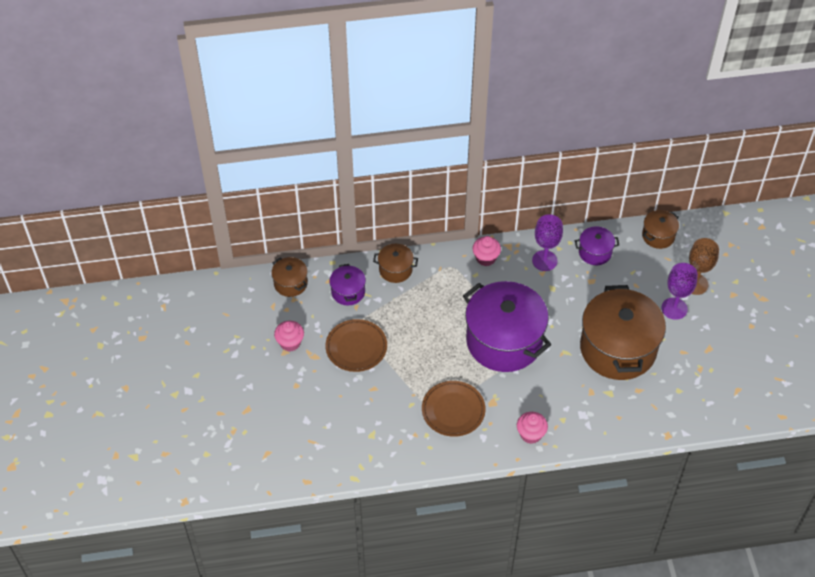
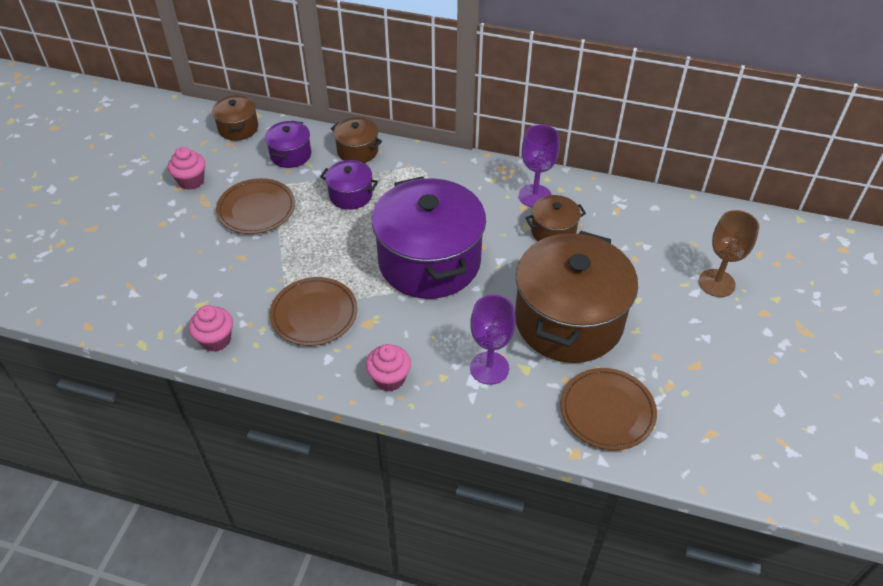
camera: 25 degrees right, 5 degrees down
pink cupcake [472,236,501,266] -> pink cupcake moved to [189,305,233,352]
purple pot [575,226,619,265] -> purple pot moved to [320,160,378,210]
brown pot [642,210,679,249] -> brown pot moved to [525,195,586,241]
purple goblet [661,263,698,320] -> purple goblet moved to [470,295,516,385]
none -> brown plate [560,368,657,450]

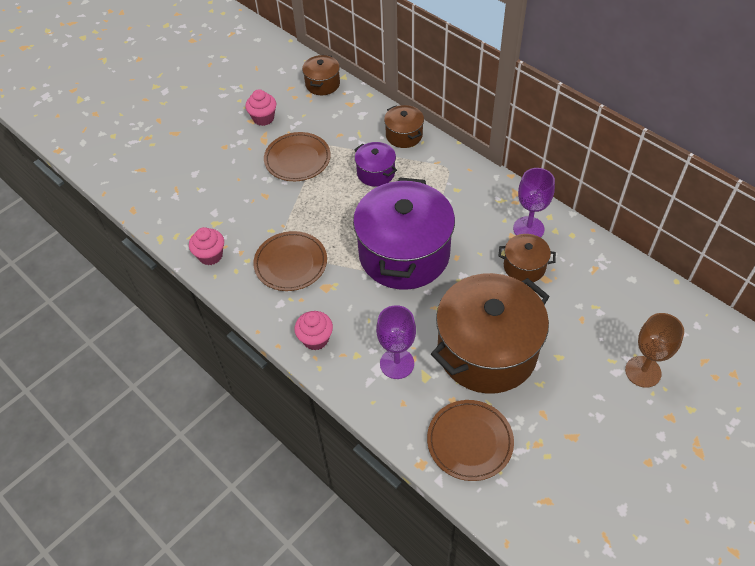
camera: 30 degrees right, 5 degrees up
purple pot [265,121,311,168] -> none

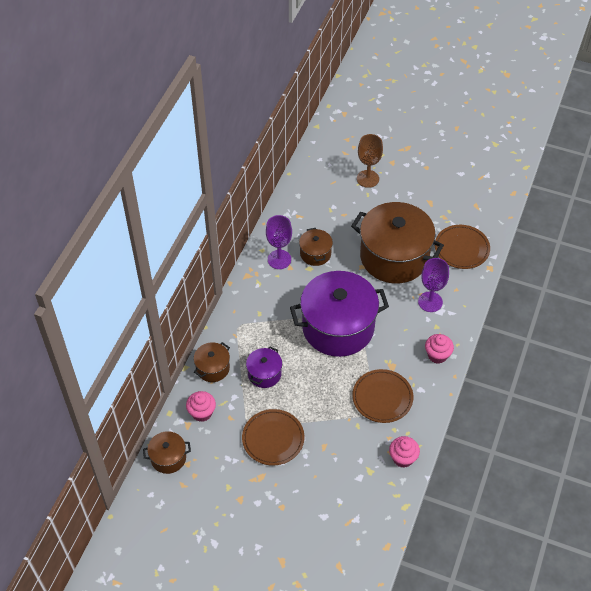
camera: 115 degrees left, 0 degrees up
pink cupcake [245,89,276,126] -> pink cupcake moved to [186,391,216,422]

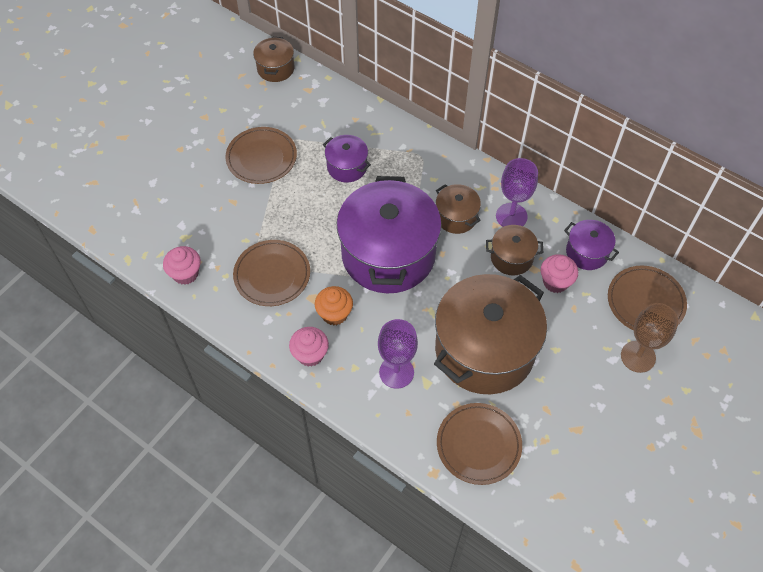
camera: 105 degrees right, 5 degrees up
pink cupcake [186,391,216,422] -> pink cupcake moved to [541,254,578,293]
brown pot [194,342,230,382] -> brown pot moved to [436,184,481,234]
none -> orange cupcake [315,286,353,326]
none -> purple pot [564,220,619,270]
none -> brown plate [608,266,687,330]

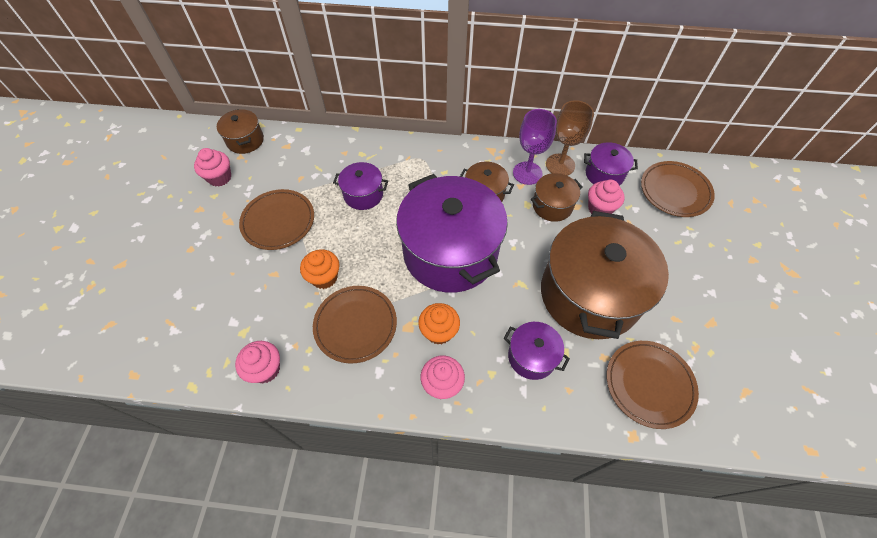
camera: 30 degrees left, 0 degrees up
purple goblet [378,319,418,389] -> purple pot [504,322,570,380]
brown goblet [621,303,678,373] -> brown goblet moved to [546,100,594,176]
none -> pink cupcake [194,148,231,187]
none -> orange cupcake [300,249,339,289]

